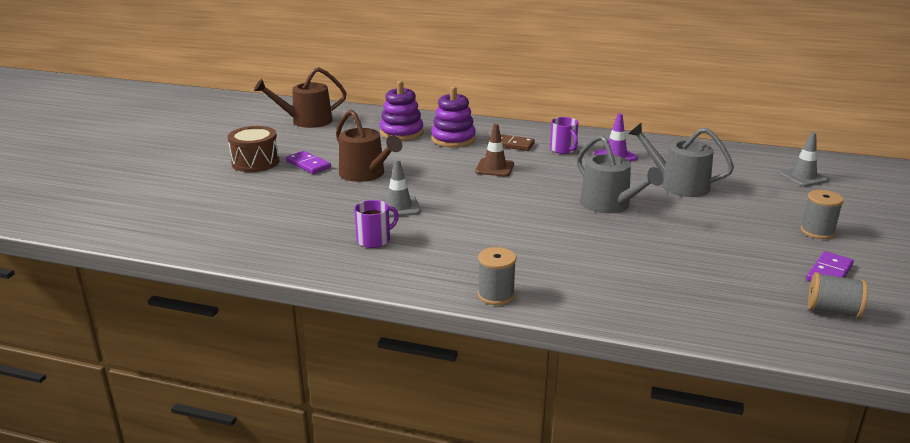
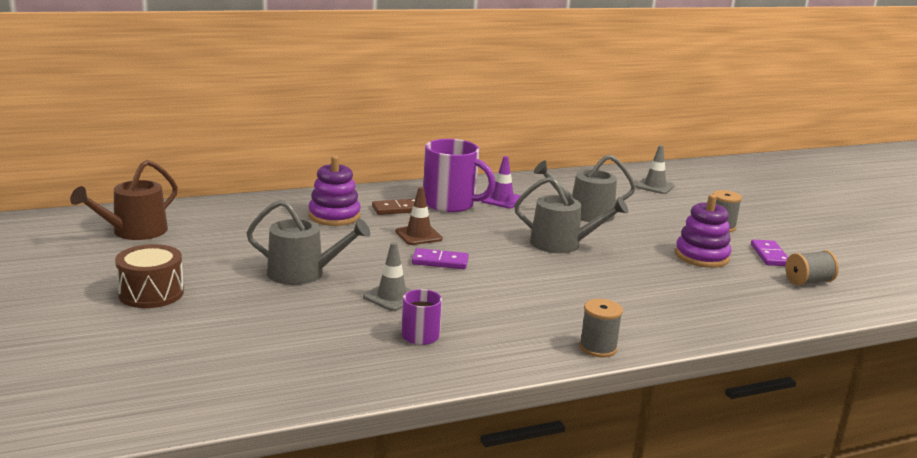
camera: 40 degrees left, 5 degrees down
purple domino [286,151,331,174] -> purple domino moved to [412,248,469,269]
brown watering can [336,110,402,182] -> grey watering can [247,200,370,285]
purple stacking toy [379,81,423,141] -> purple stacking toy moved to [675,194,731,268]
purple mug [550,117,578,154] -> purple mug [423,139,496,212], size x1.88

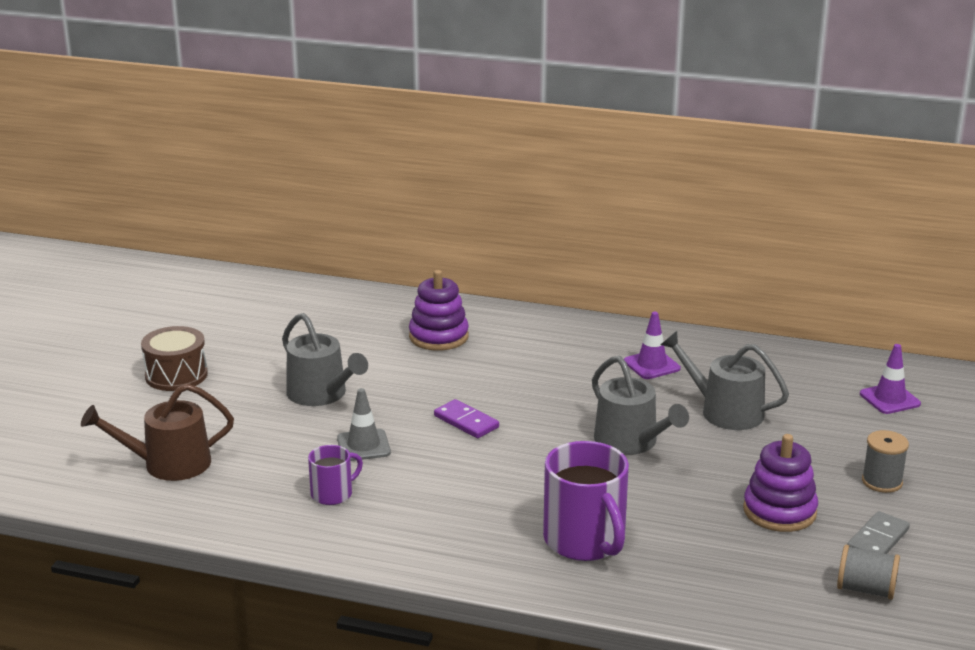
camera: 40 degrees right, 5 degrees up
brown watering can [70,160,178,240] -> brown watering can moved to [81,383,234,481]
brown domino [372,199,415,215] -> none
brown traffic cone [395,187,443,245] -> none
purple mug [423,139,496,212] -> purple mug moved to [543,441,629,561]
grey spool [579,299,623,357] -> none
grey traffic cone [636,145,675,194] -> purple traffic cone [860,344,921,414]
purple domino [751,239,788,266] -> grey domino [847,511,910,554]

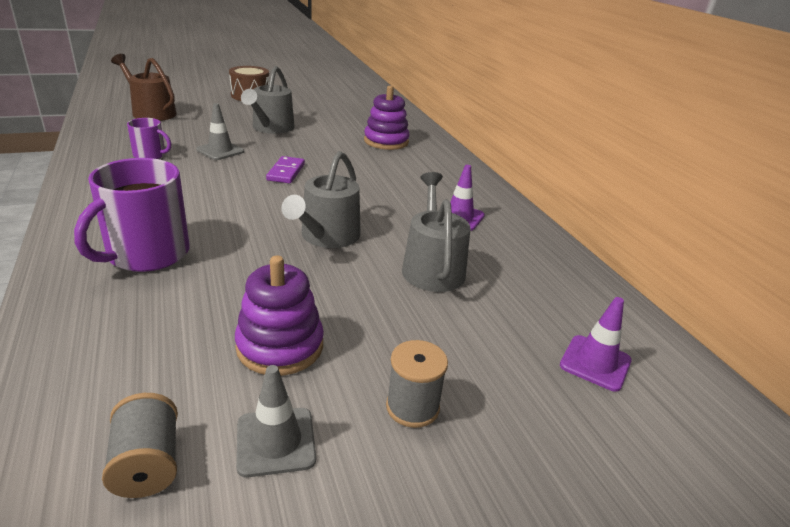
camera: 50 degrees right, 5 degrees up
grey domino [847,511,910,554] -> grey traffic cone [236,365,316,477]

